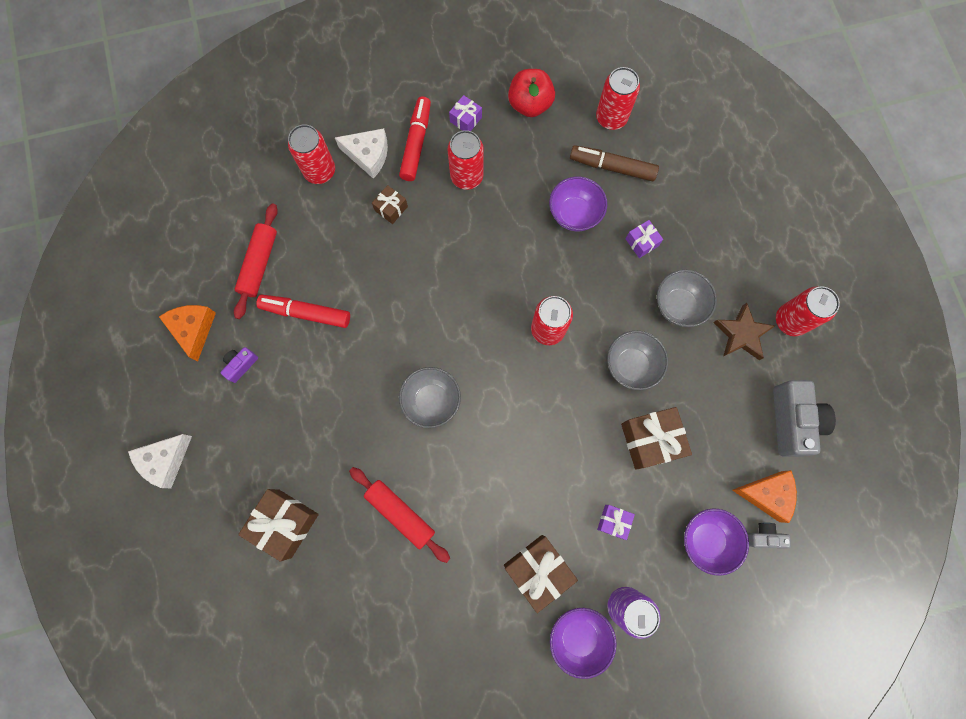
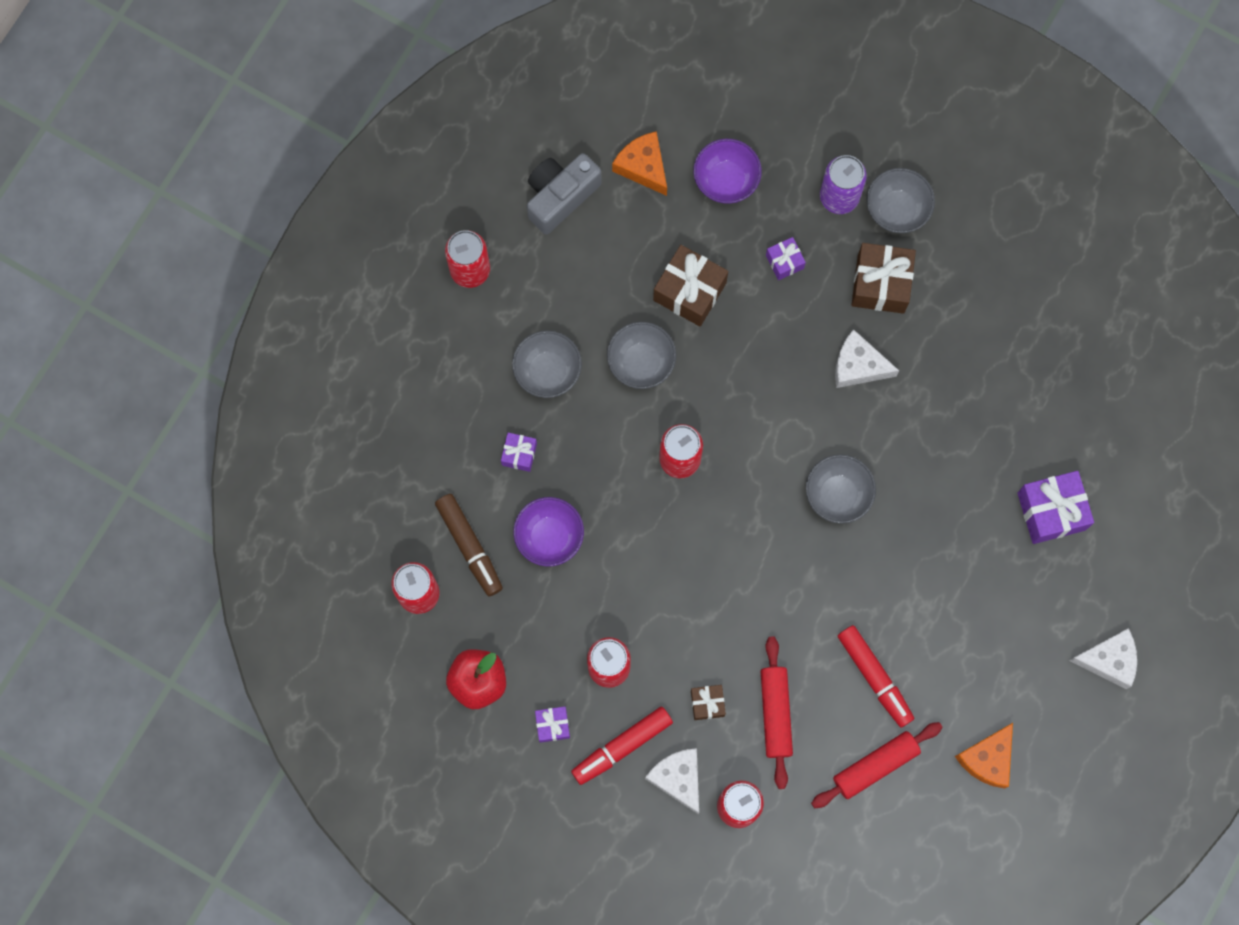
camera: 135 degrees left, 0 degrees up
purple camera [221,347,258,383] -> none
brown gift [238,489,319,562] -> purple gift [1017,471,1094,544]
red rolling pin [349,467,450,563] -> red rolling pin moved to [761,636,793,789]
purple bowl [550,608,617,679] -> grey bowl [866,168,935,233]
brown star [713,303,775,360] -> none
grey camera [747,522,791,548] -> none
none -> white cheese [835,329,899,388]

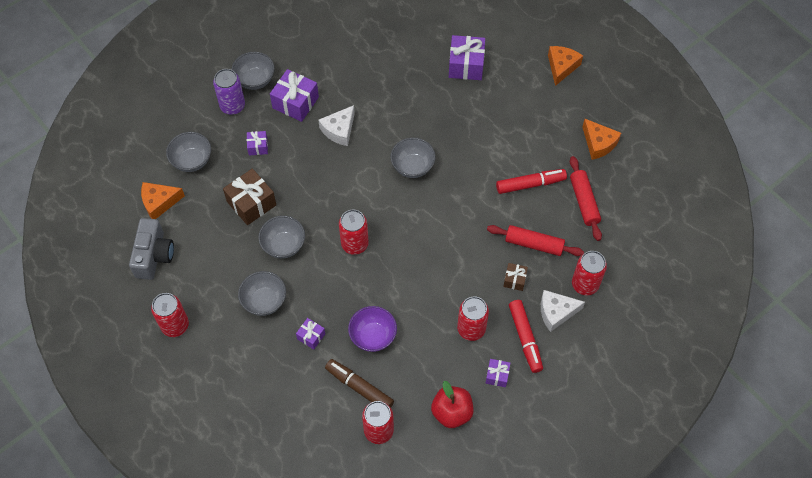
camera: 70 degrees left, 15 degrees down
brown marker [435,494,503,596] -> brown marker turned 135 degrees counterclockwise [325,359,394,407]
grey camera [527,153,602,234] -> grey camera turned 150 degrees counterclockwise [129,218,174,280]
purple bowl [693,139,762,204] -> grey bowl [166,132,211,172]
brown gift [851,243,916,314] -> purple gift [270,69,319,122]
white cheese [1069,628,1137,689] -> orange cheese [548,46,583,86]

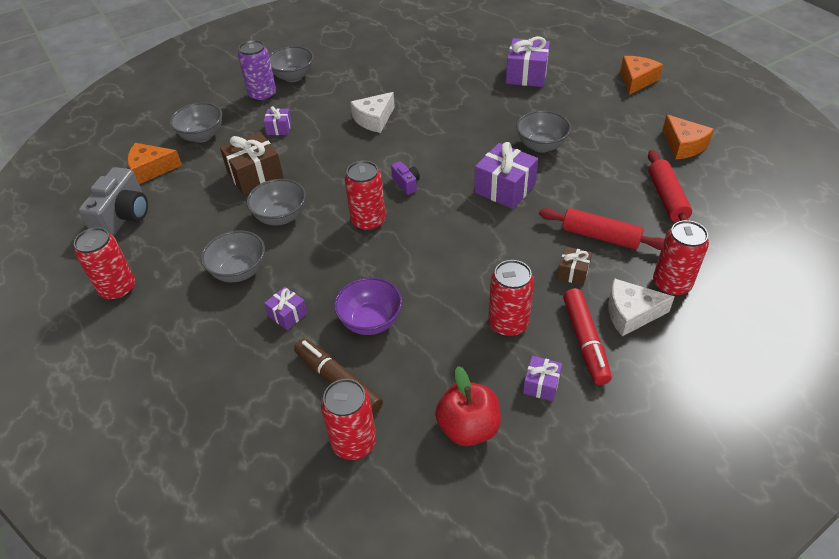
camera: 10 degrees right, 15 degrees down
purple gift [270,69,319,122] -> purple gift moved to [474,142,538,209]
grey bowl [391,138,436,178] -> grey bowl moved to [516,110,571,153]
red marker [496,169,567,194] -> none
none -> purple camera [391,161,420,195]

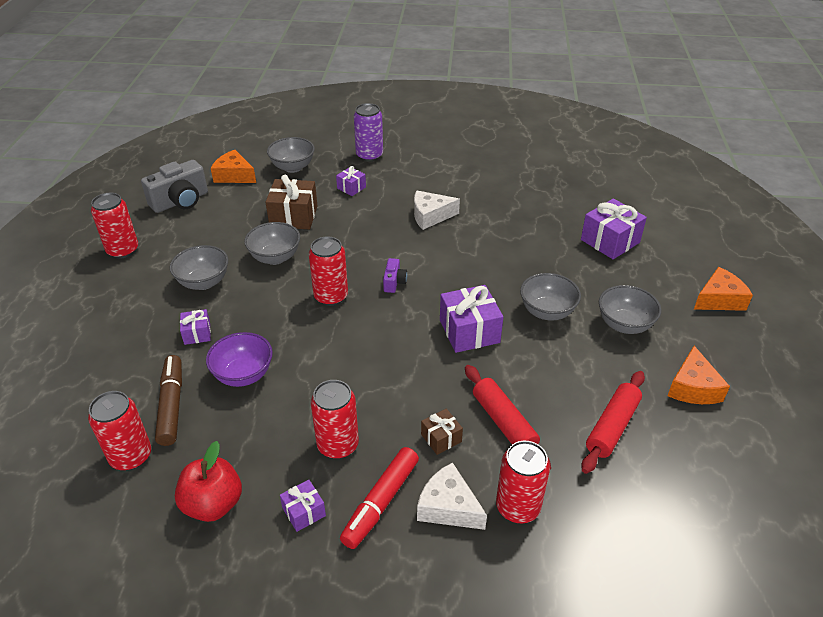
camera: 35 degrees right, 5 degrees down
grey bowl [269,46,314,82] -> grey bowl moved to [599,285,661,334]

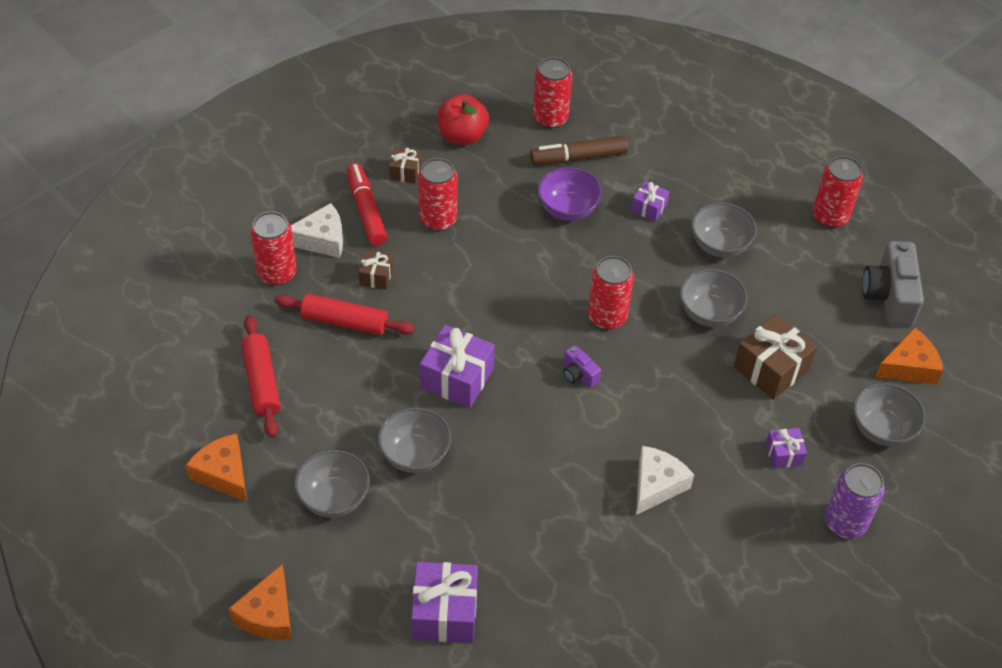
camera: 130 degrees right, 10 degrees up
brown marker [155,355,182,446] -> brown marker turned 135 degrees clockwise [530,136,628,165]
purple gift [280,480,326,532] -> brown gift [389,147,421,183]

